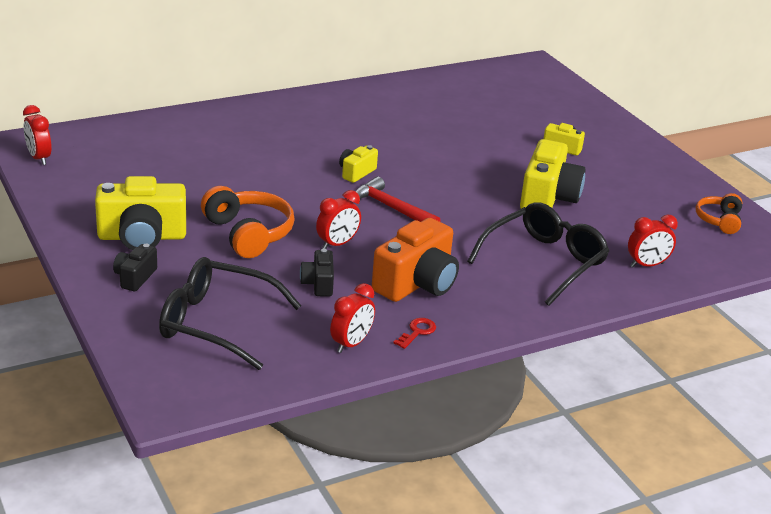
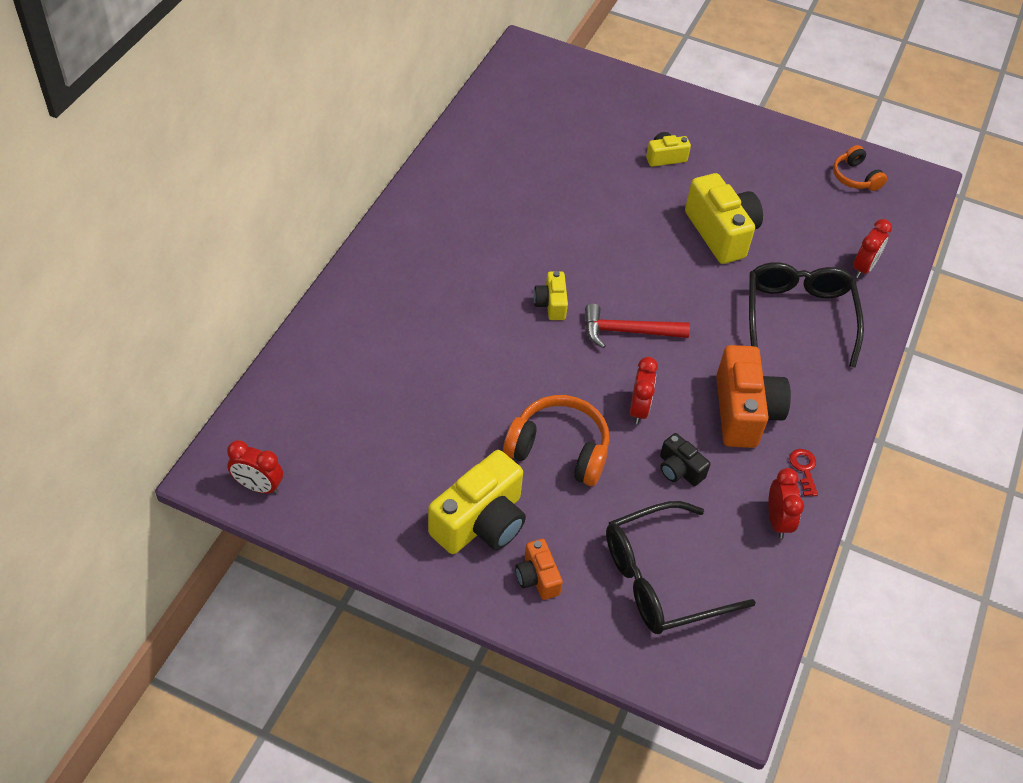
camera: 40 degrees left, 20 degrees up
black camera [113,244,157,291] -> orange camera [515,539,563,600]

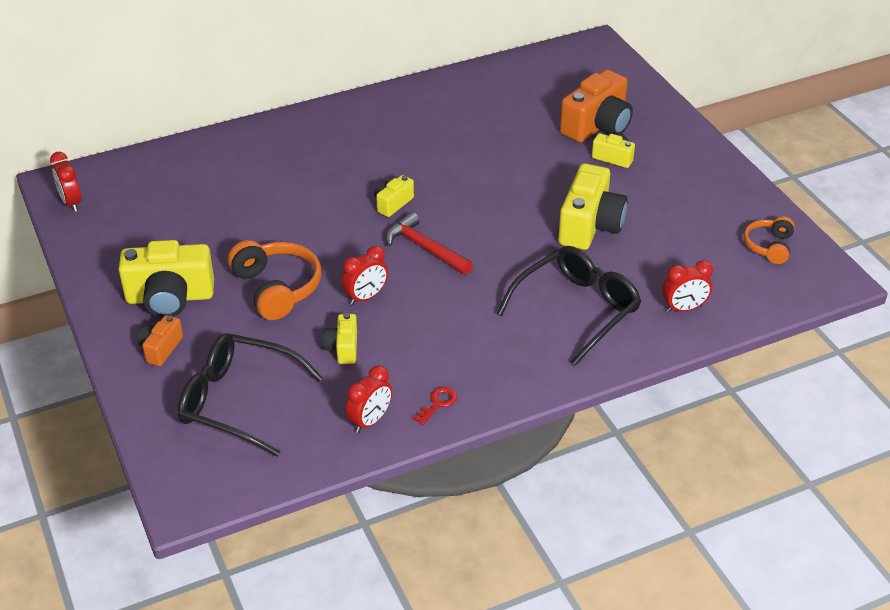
camera: 45 degrees right, 10 degrees down
black camera [660,433,710,486] -> yellow camera [323,313,357,364]
orange camera [716,345,791,448] -> orange camera moved to [560,69,633,143]

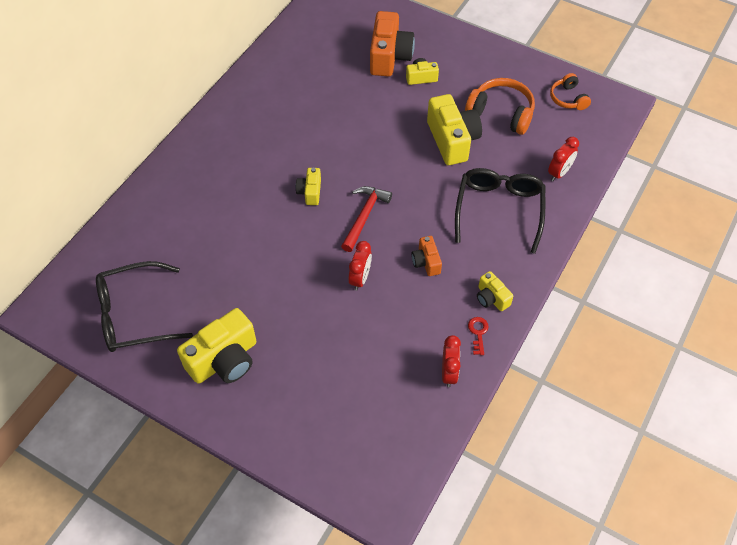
camera: 35 degrees left, 15 degrees up
red clock [50,152,81,212] -> none
orange camera [138,315,183,366] -> orange camera moved to [411,236,442,276]
black glasses [178,333,323,457] -> black glasses moved to [96,261,193,352]
orange headphones [228,240,321,320] -> orange headphones moved to [465,78,535,135]
yellow camera [323,313,357,364] -> yellow camera moved to [477,271,513,311]
red hammer [386,212,473,275] -> red hammer turned 105 degrees clockwise [341,186,392,252]

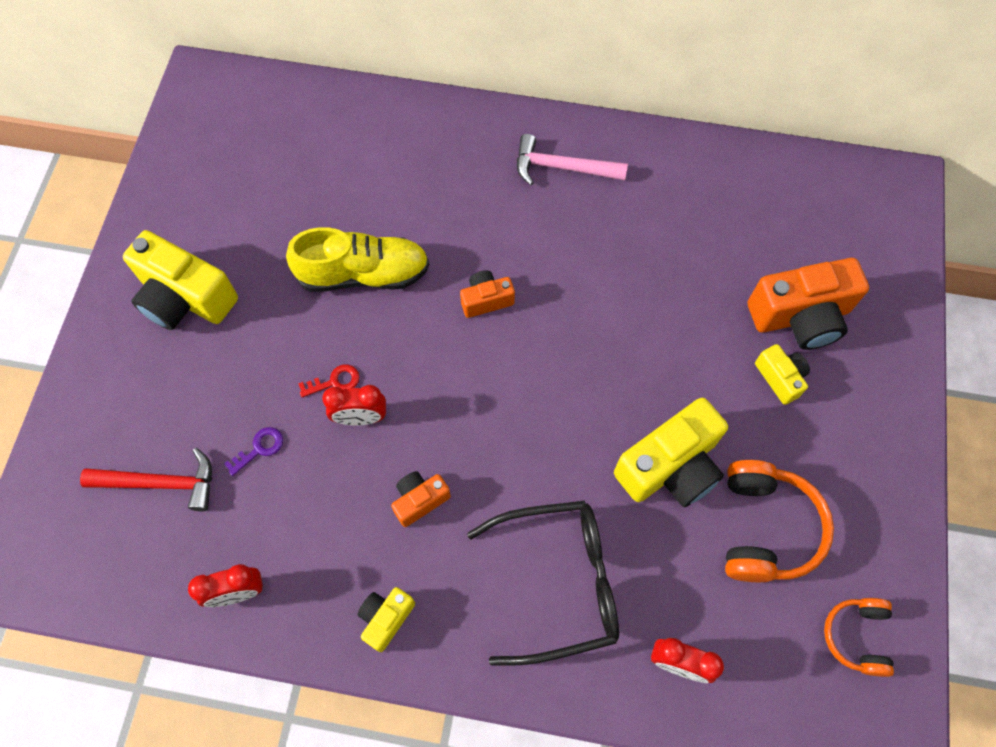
camera: 70 degrees right, 10 degrees up
black glasses [96,261,193,352] -> none
yellow camera [296,168,321,205] -> orange camera [460,270,515,318]
red hammer [341,186,392,252] -> red hammer moved to [80,448,212,511]
red key [468,317,489,355] -> red key moved to [298,364,360,397]
orange headphones [550,73,591,110] -> orange headphones turned 45 degrees counterclockwise [824,598,894,677]
none -> purple key [224,427,283,476]
none -> yellow shoe [286,227,430,292]
none -> pink hammer [517,134,628,185]

